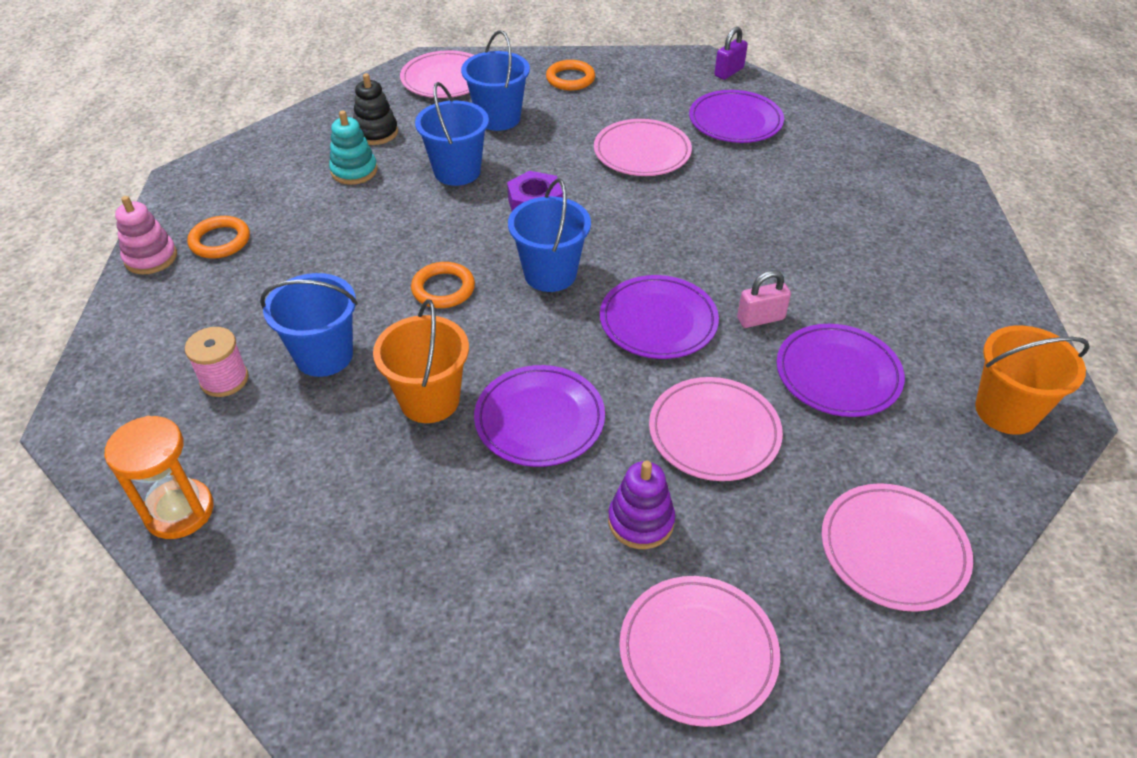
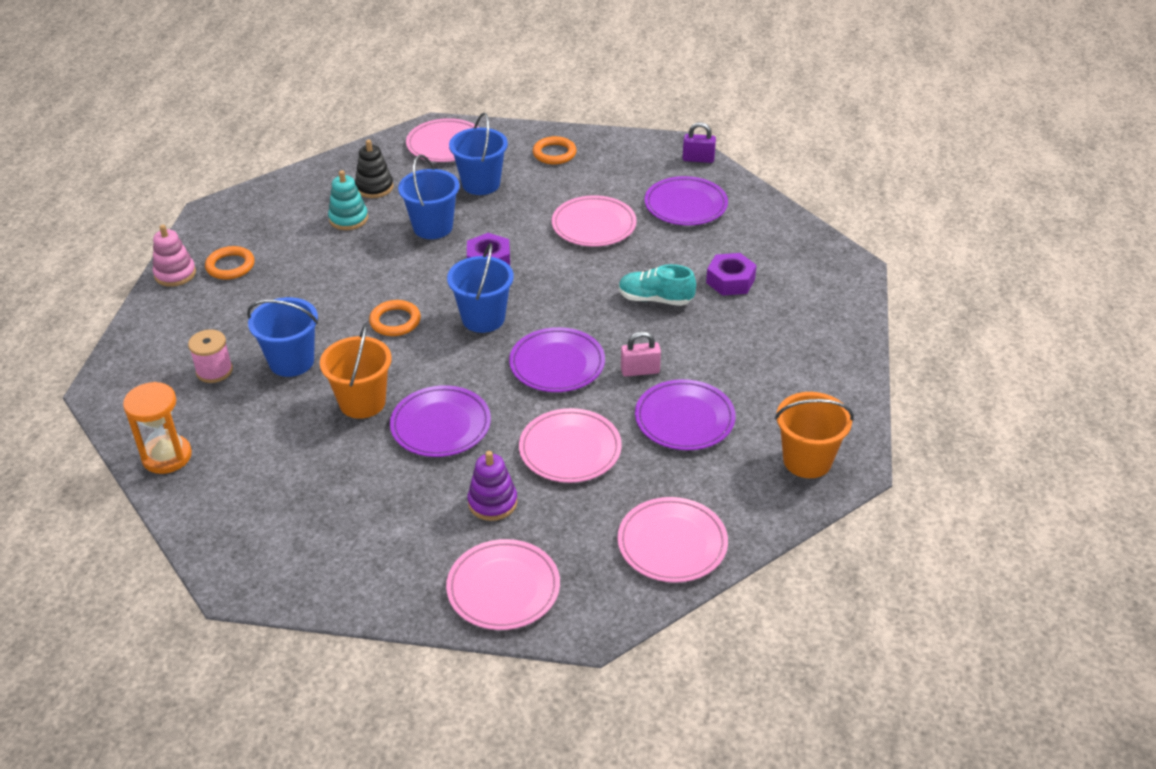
camera: 10 degrees right, 5 degrees down
purple padlock [714,27,748,80] -> purple padlock turned 45 degrees clockwise [683,122,716,163]
none -> turquoise shoe [619,264,696,306]
none -> purple nut [706,253,757,296]

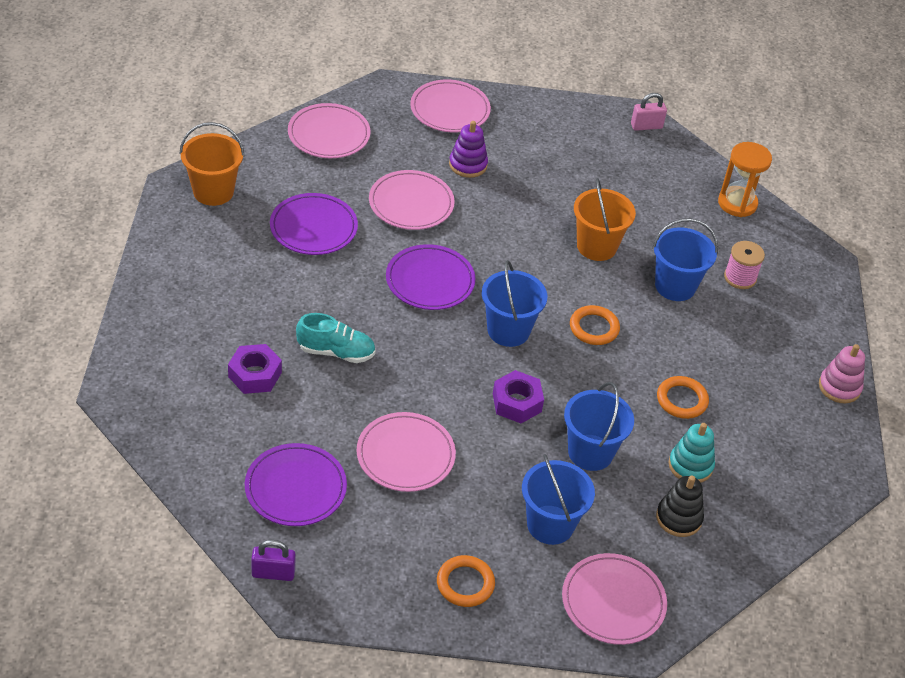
camera: 170 degrees right, 5 degrees up
orange ring [205,246,255,280] -> orange ring moved to [657,376,709,419]
purple plate [390,385,491,457] -> none
pink padlock [621,331,661,377] -> pink padlock moved to [631,93,667,131]

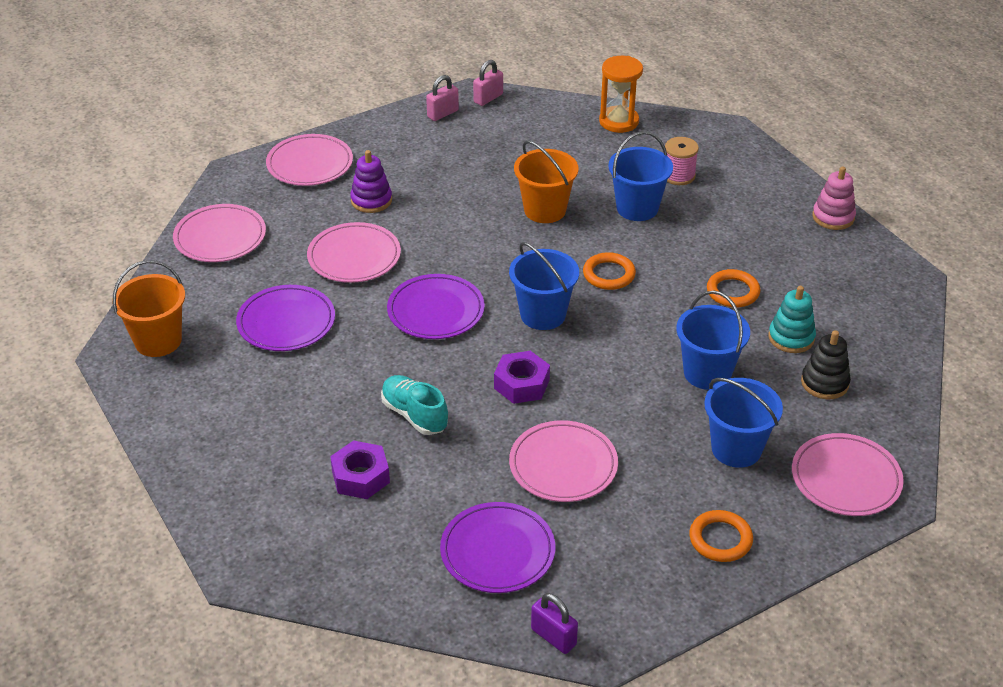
camera: 30 degrees left, 5 degrees down
purple padlock [251,540,296,581] -> purple padlock turned 75 degrees clockwise [531,593,578,654]
turquoise shoe [296,313,375,363] -> turquoise shoe turned 105 degrees counterclockwise [381,375,448,435]
purple nut [493,370,544,423] -> purple nut moved to [494,351,550,404]
none -> pink padlock [426,75,459,121]

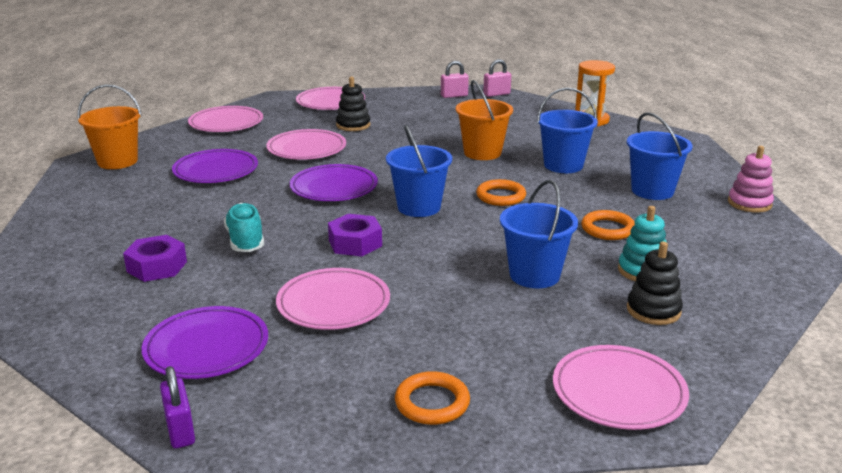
camera: 25 degrees right, 15 degrees down
purple stacking toy [350,150,392,213] -> black stacking toy [336,77,370,131]
pink spool [665,137,699,185] -> none
blue bucket [704,378,783,468] -> blue bucket moved to [627,112,693,200]

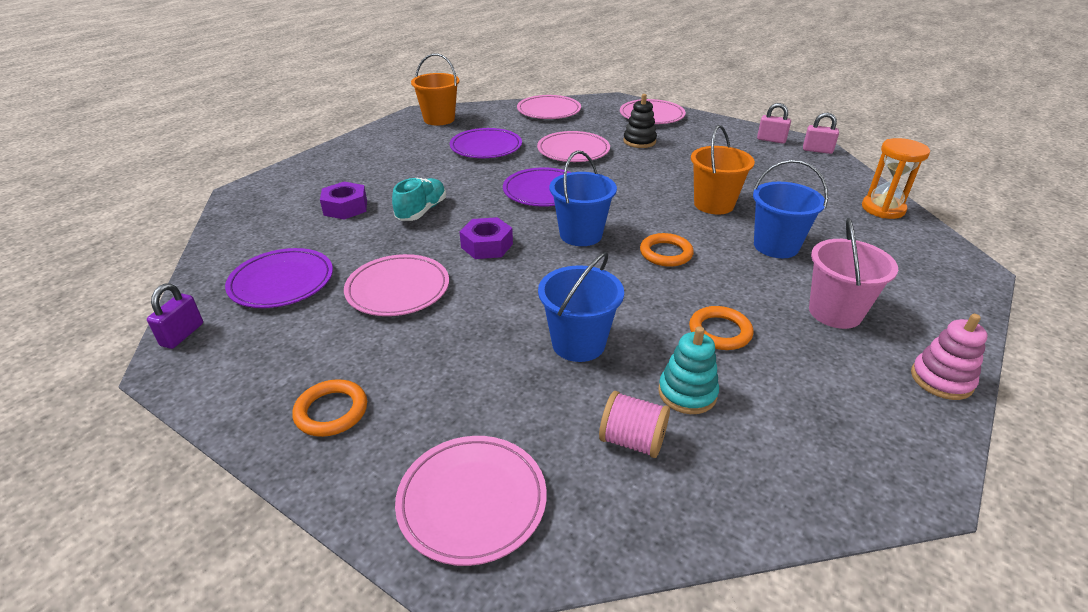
camera: 40 degrees right, 10 degrees up
blue bucket [627,112,693,200] -> pink bucket [809,218,898,329]
black stacking toy [627,241,683,325] -> pink spool [599,391,670,458]

